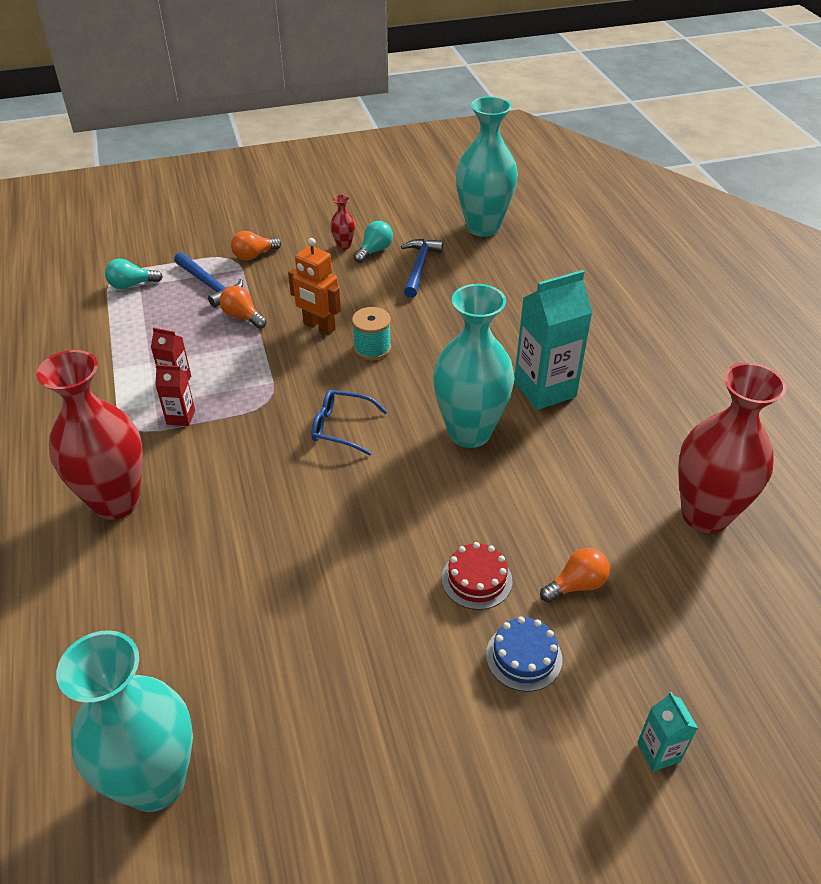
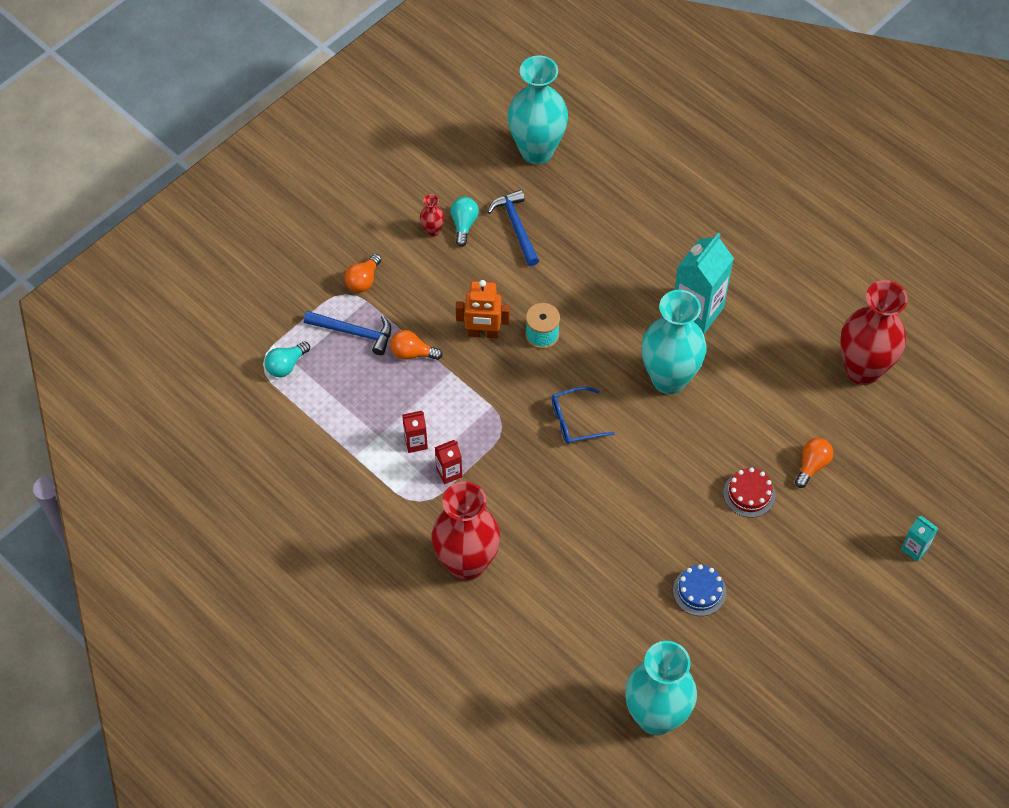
camera: 30 degrees left, 15 degrees up
blue cake [486,616,562,692] -> blue cake moved to [673,564,726,616]

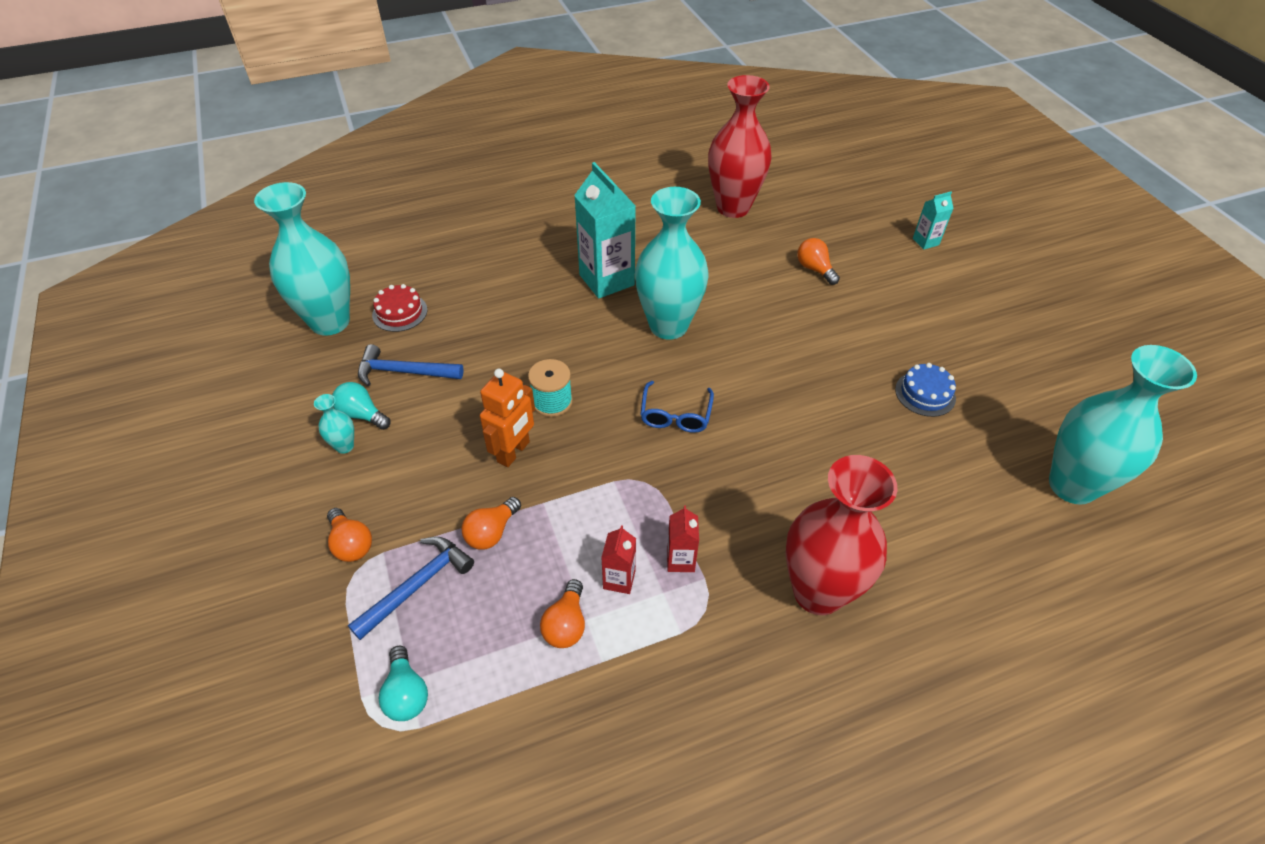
camera: 65 degrees left, 10 degrees down
red vase [420,194,444,237] -> turquoise vase [314,394,354,454]
red cake [723,468,775,518] -> red cake moved to [372,284,427,332]
none -> orange light bulb [540,579,585,648]

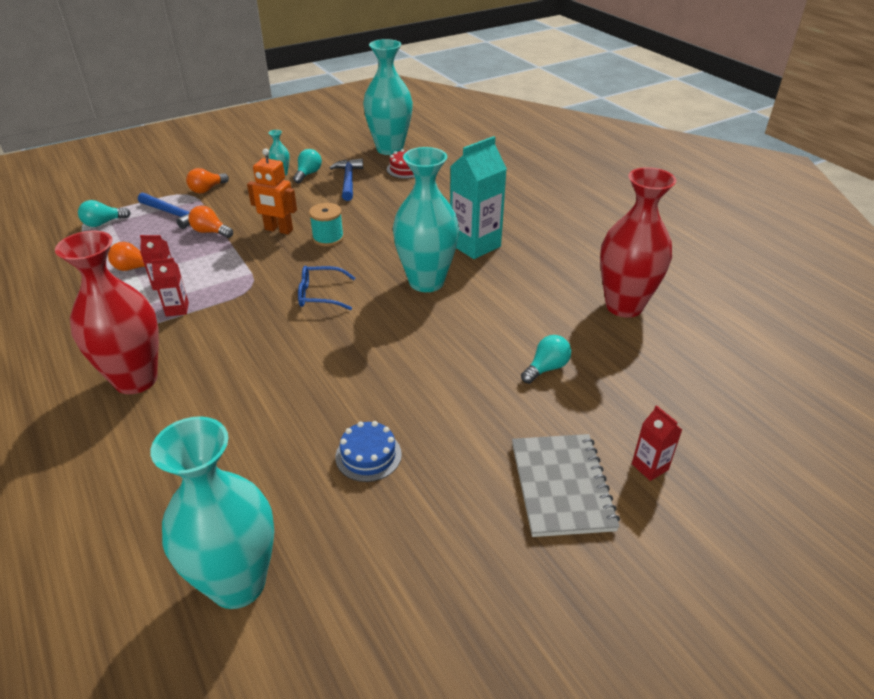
camera: 80 degrees right, 10 degrees down
orange light bulb [797,238,840,285] -> turquoise light bulb [521,335,571,384]
turquoise carton [913,192,954,250] -> red carton [632,405,682,481]
none -> grey notebook [512,434,620,537]

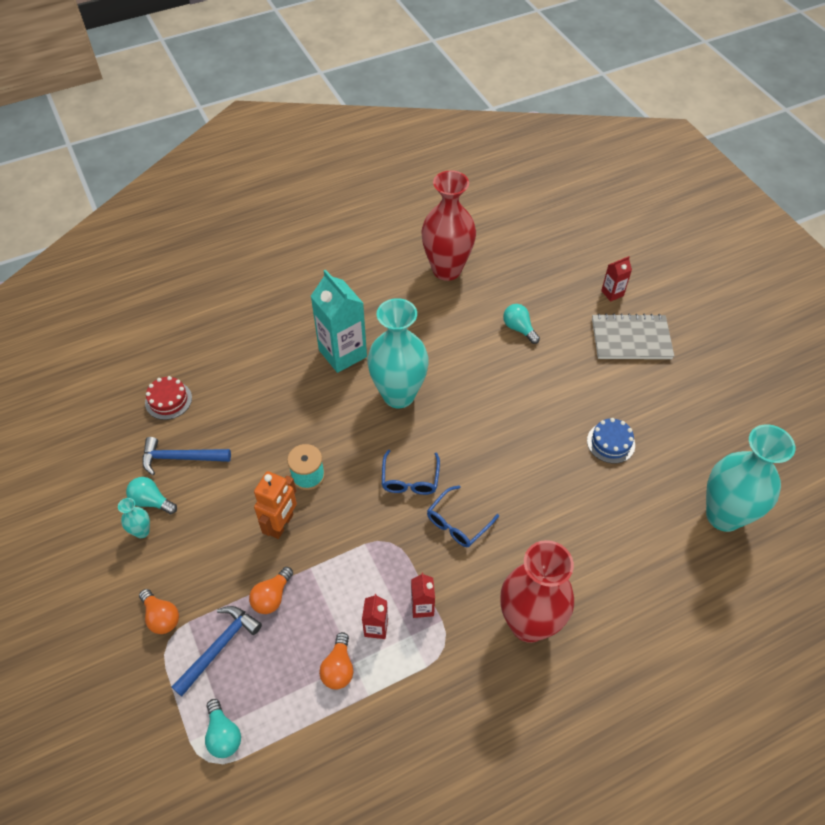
camera: 85 degrees left, 15 degrees up
turquoise vase [363,39,413,155] -> none
none -> blue glasses [427,485,499,547]

